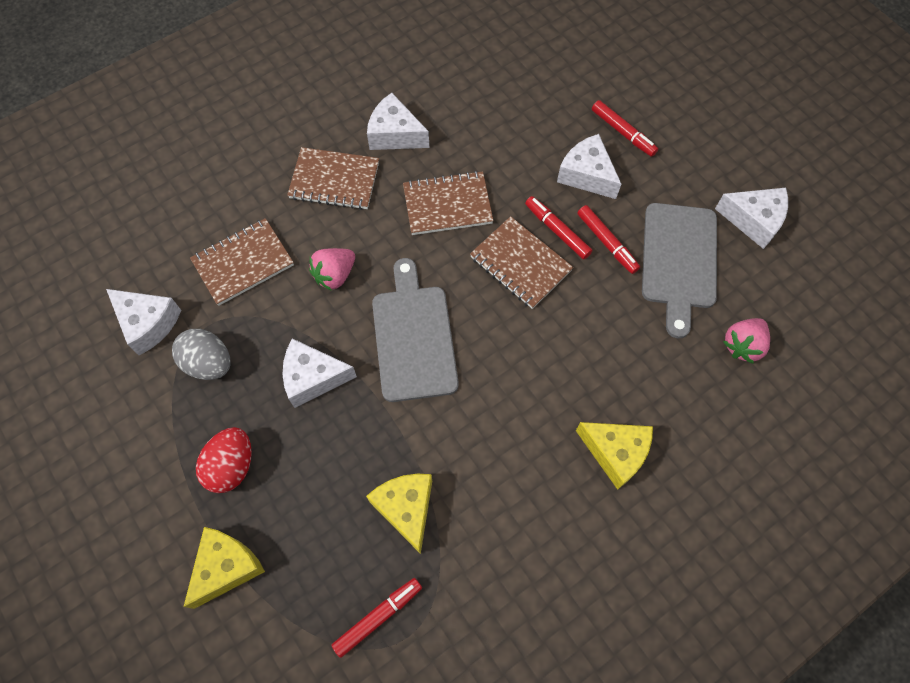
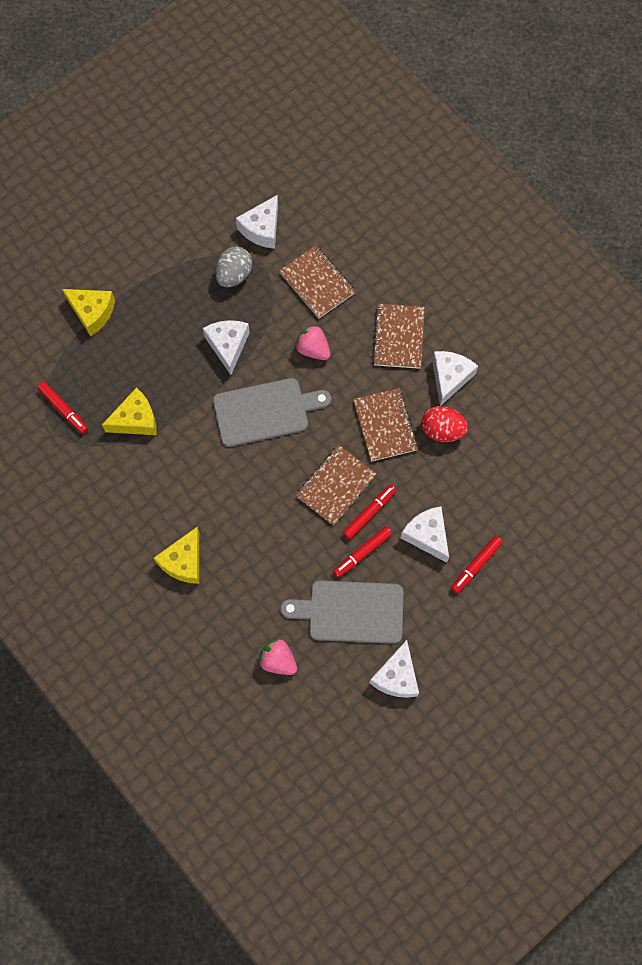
camera: 85 degrees right, 5 degrees up
red egg [196,427,252,493] -> red egg moved to [421,406,468,442]
white cheese [557,134,621,199] -> white cheese turned 75 degrees counterclockwise [400,506,449,563]

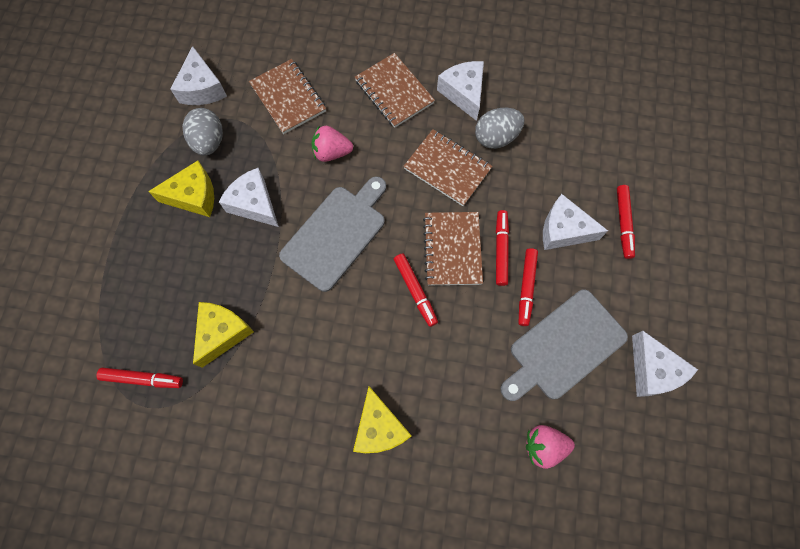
camera: 40 degrees left, 0 degrees up
yellow cheese [62,289,115,336] -> yellow cheese moved to [148,161,214,217]
brown notebook [279,245,355,319] -> brown notebook turned 45 degrees clockwise [249,59,326,134]
red egg [421,406,468,442] -> grey egg [475,108,524,149]
none -> red marker [394,253,438,327]

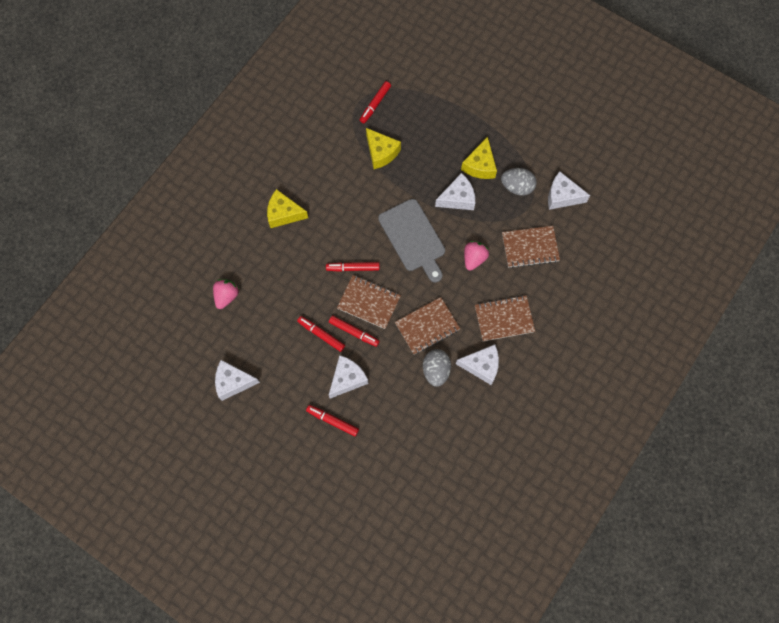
camera: 115 degrees right, 0 degrees up
grey cutting board [500,289,628,401] -> none

